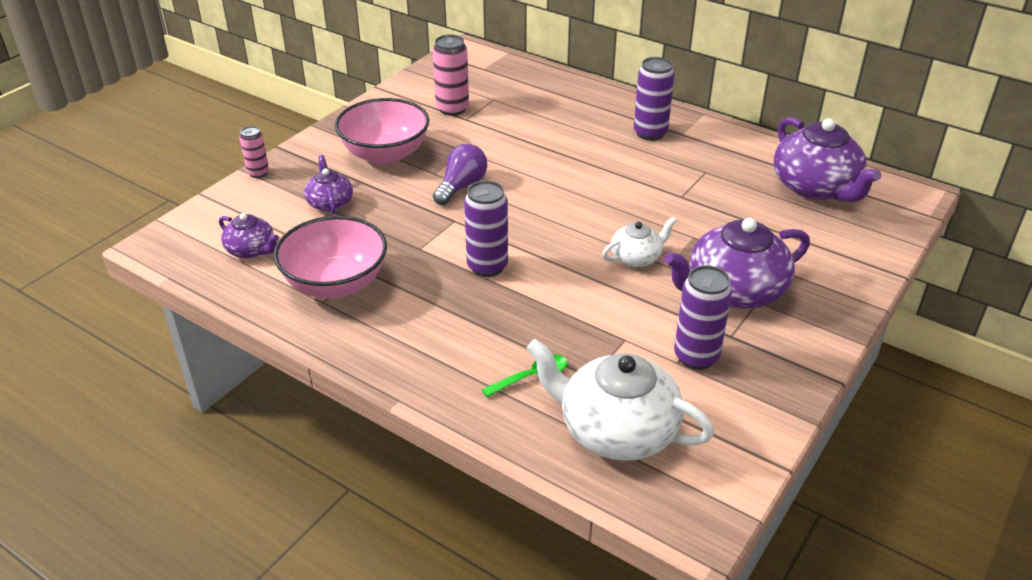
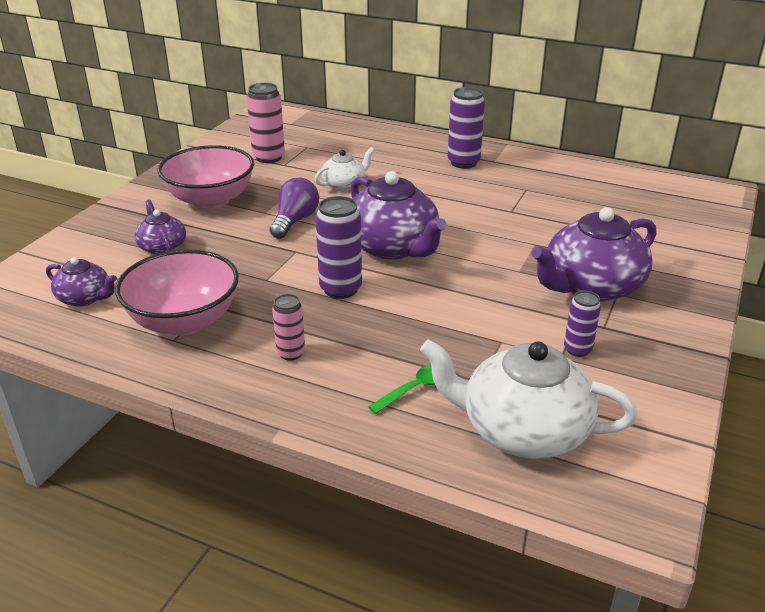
camera: 10 degrees left, 5 degrees down
pink can [240,126,269,178] -> pink can moved to [272,294,305,361]
white teapot [602,217,677,267] -> white teapot moved to [314,147,374,190]
purple can [674,265,732,370] -> purple can [564,291,601,357], size x0.60
purple teapot [774,117,882,202] -> purple teapot moved to [350,171,446,260]

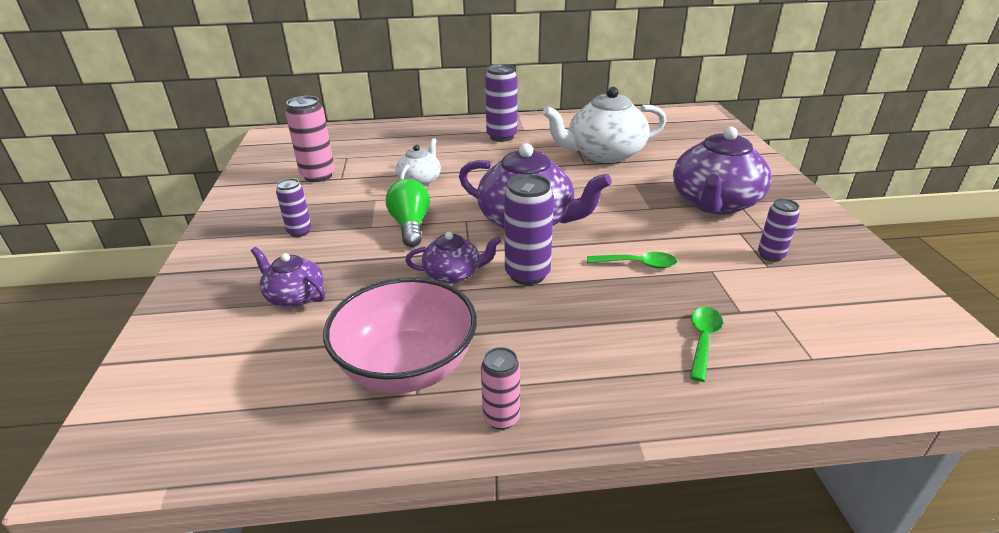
camera: 30 degrees left, 0 degrees up
purple teapot [46,257,117,307] -> purple teapot moved to [405,232,501,284]
pink bowl [157,145,254,209] -> purple can [276,178,311,237]
purple light bulb [270,177,319,239] -> green light bulb [386,179,430,247]
pink can [272,294,305,361] -> pink can moved to [481,347,520,430]
white teapot [420,339,637,459] -> white teapot moved to [542,87,666,163]
none -> green spoon [587,252,677,268]

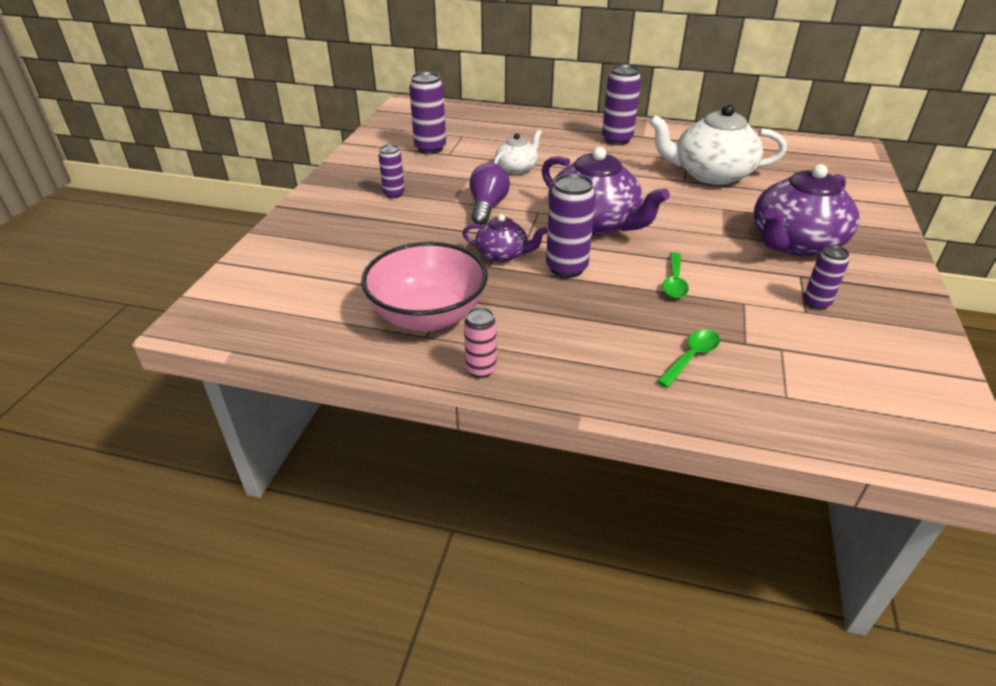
camera: 20 degrees right, 5 degrees up
purple teapot [251,247,325,307] -> none
pink can [286,96,335,182] -> purple can [409,72,446,154]
green light bulb [386,179,430,247] -> purple light bulb [470,163,510,225]
green spoon [587,252,677,268] -> green spoon turned 75 degrees clockwise [662,252,689,298]

